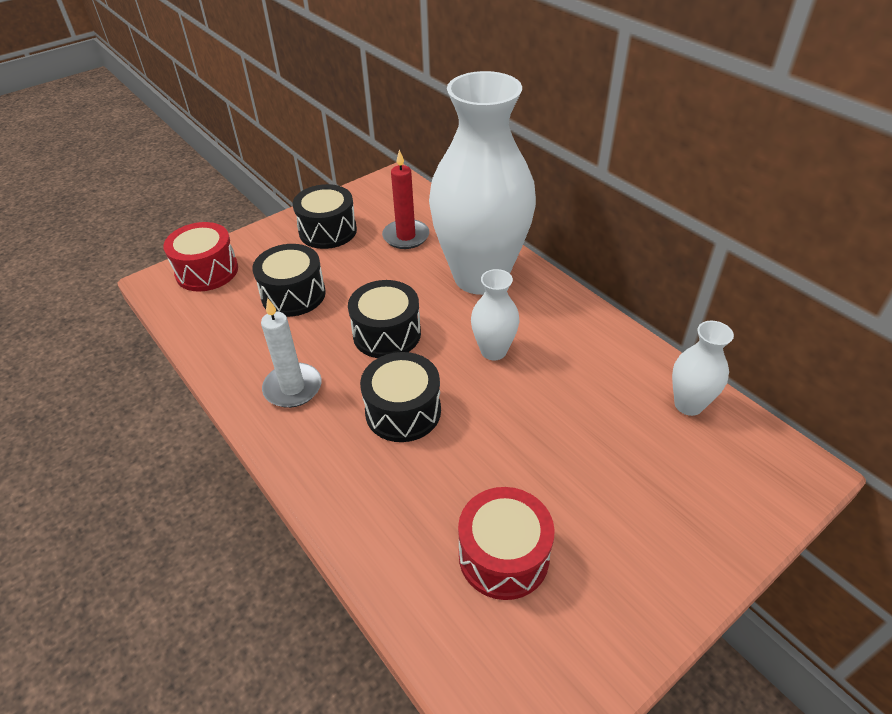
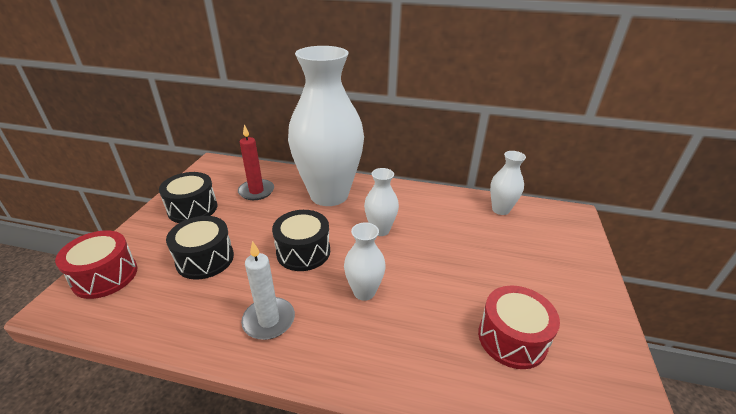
camera: 40 degrees left, 10 degrees down
black drum [360,352,441,442] -> white vase [344,222,386,301]

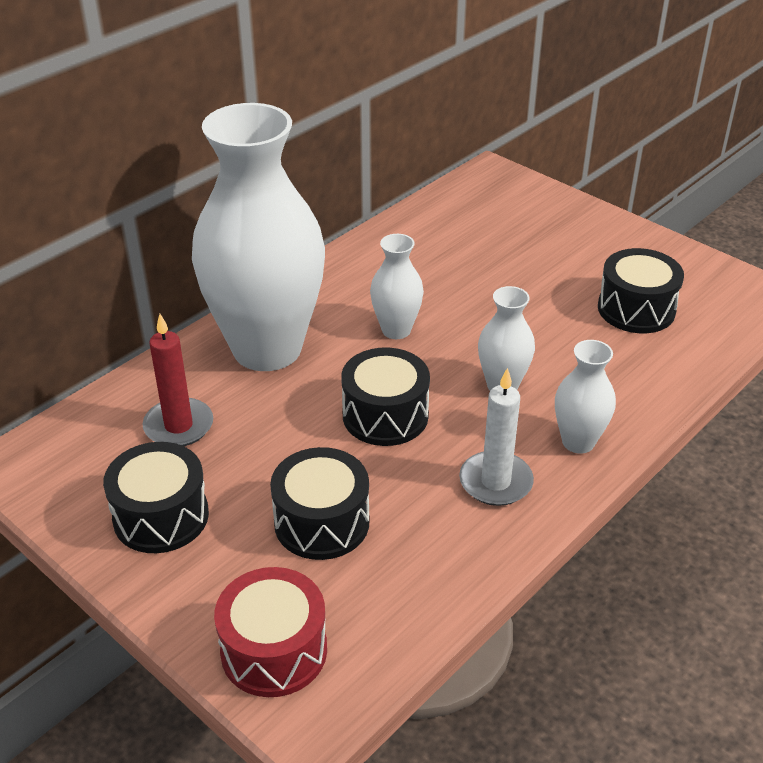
camera: 60 degrees left, 5 degrees up
red drum [478,286,560,369] -> black drum [598,248,684,333]
white vase [490,151,526,215] -> white vase moved to [555,340,616,454]

